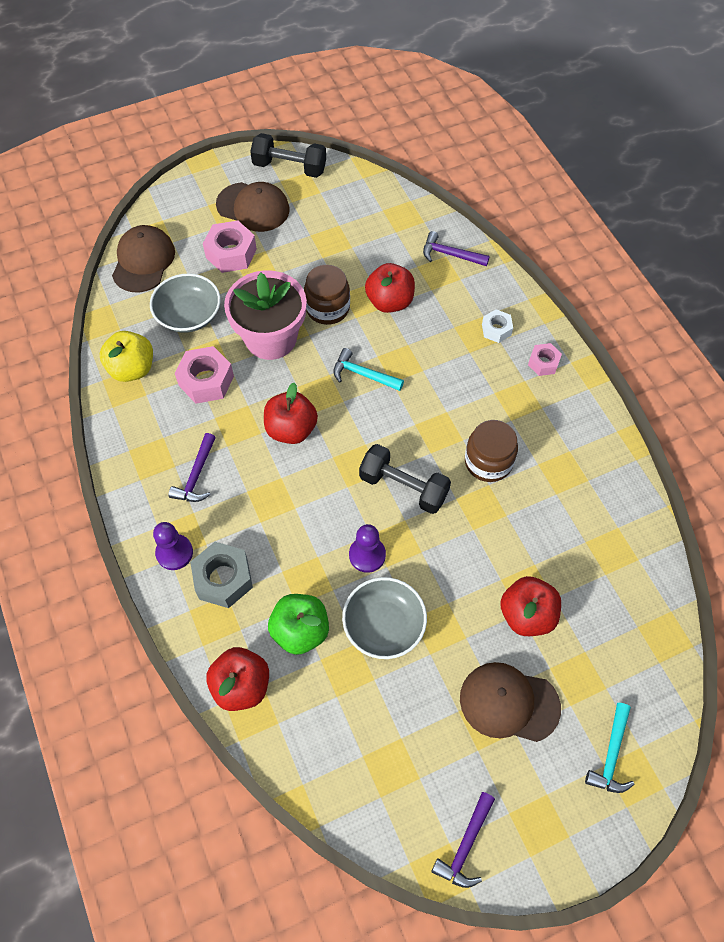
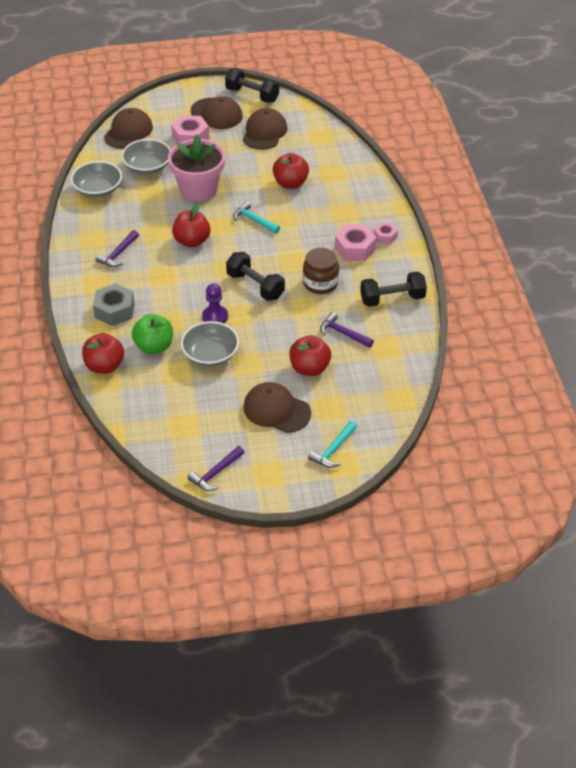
camera: 15 degrees right, 15 degrees down
yellow apple [100,331,153,382] -> grey bowl [71,161,122,198]
purple pawn [153,522,193,570] -> none
pink nut [175,346,234,404] -> pink nut moved to [335,224,376,261]
brown jar [304,265,350,325] -> none
purple hammer [423,231,490,266] -> purple hammer moved to [320,312,374,348]
white nut [482,309,513,343] -> none
none -> brown cap [243,108,287,150]
none -> black dumbbell [360,271,427,307]

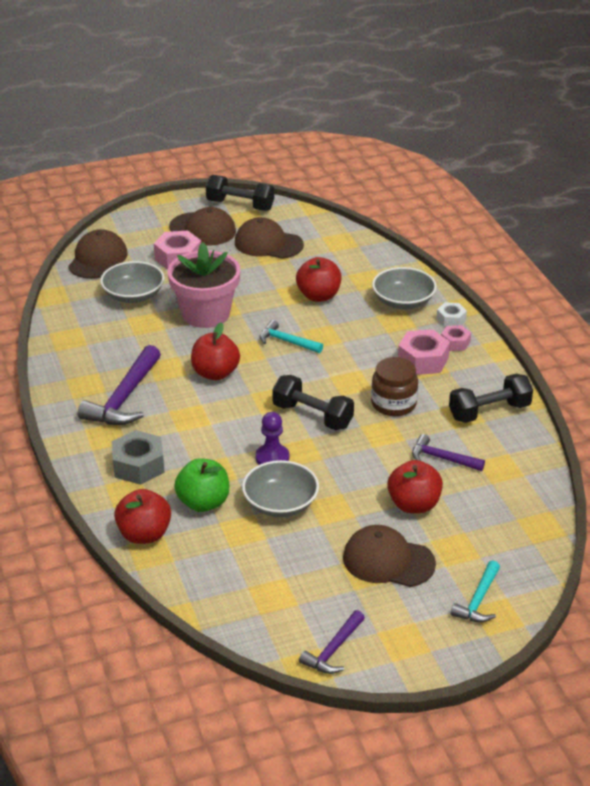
camera: 10 degrees left, 10 degrees down
grey bowl [71,161,122,198] -> grey bowl moved to [372,267,437,309]
purple hammer [96,230,139,267] -> purple hammer [78,345,161,425], size x1.72
brown cap [243,108,287,150] -> brown cap turned 75 degrees counterclockwise [235,217,304,259]
none -> white nut [436,302,467,327]

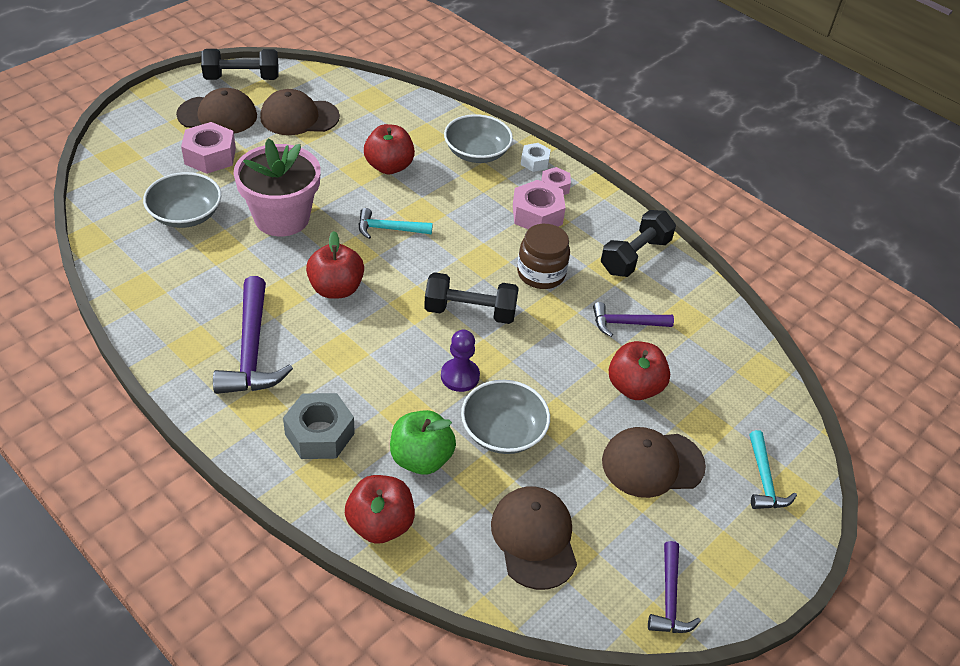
camera: 30 degrees left, 10 degrees up
brown cap [68,229,128,279] -> brown cap moved to [491,487,577,590]

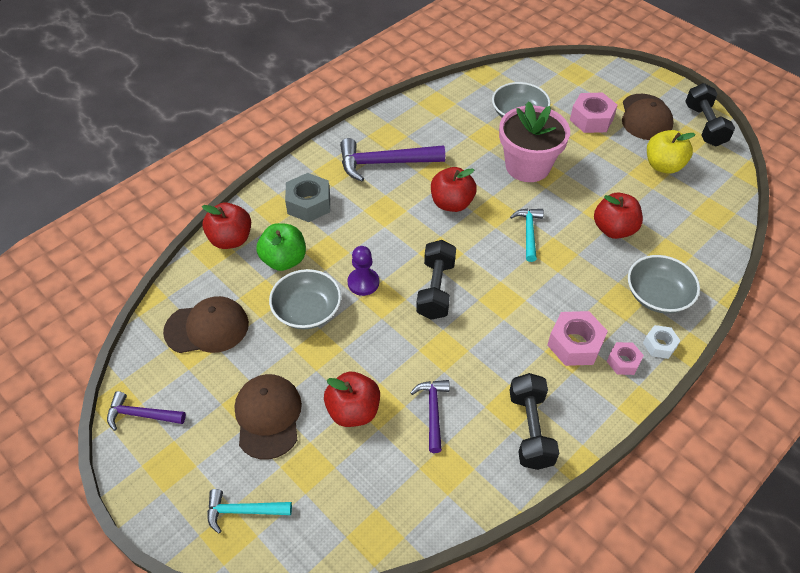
camera: 95 degrees right, 5 degrees up
brown cap [260,89,340,135] -> yellow apple [647,130,696,174]
brown jar [517,224,570,289] -> none
black dumbbell [601,210,676,277] -> black dumbbell turned 45 degrees clockwise [509,373,559,470]

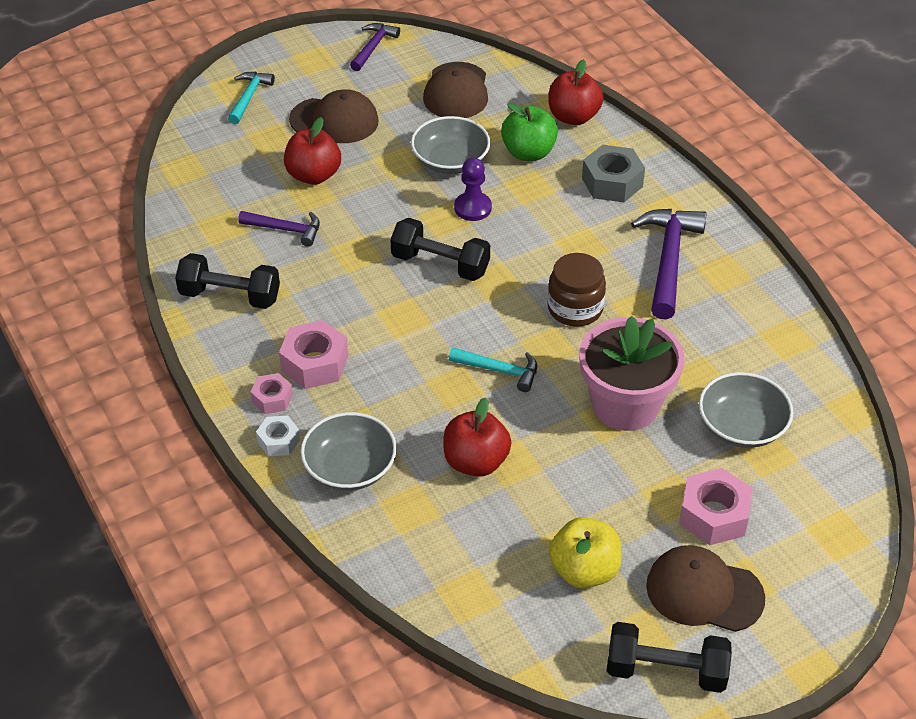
camera: 105 degrees right, 5 degrees down
red apple [431,167,477,212] -> brown jar [548,253,606,327]

